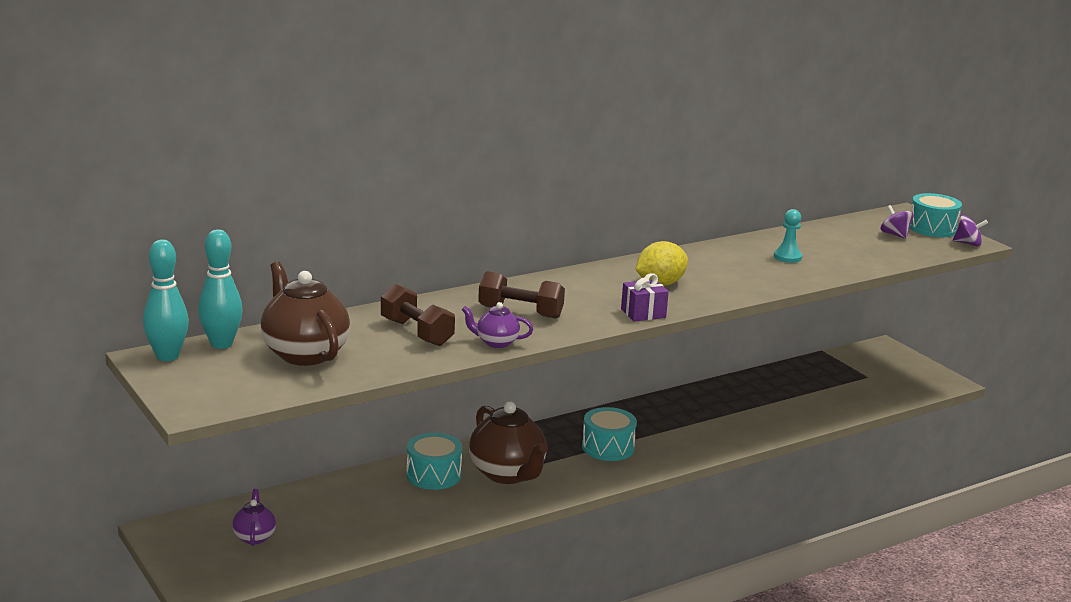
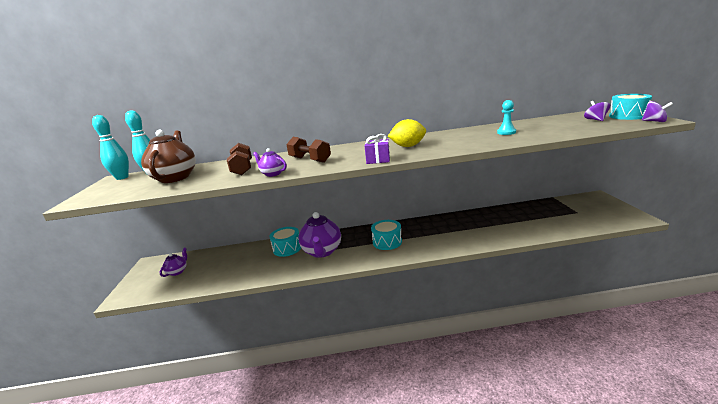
camera: 30 degrees right, 0 degrees up
brown teapot [469,401,548,484] -> purple teapot [298,212,341,258]

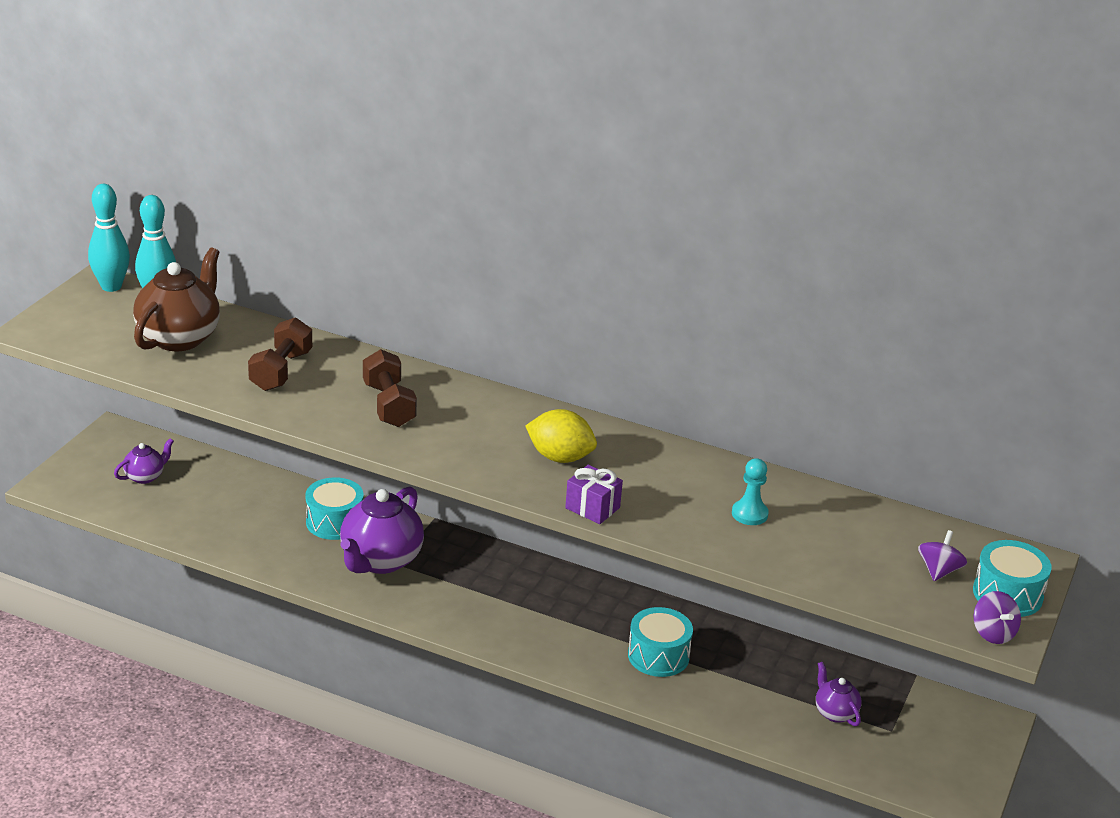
camera: 25 degrees right, 10 degrees up
purple teapot [253,148,287,177] -> purple teapot moved to [816,662,862,727]
purple gift [365,134,390,164] -> purple gift moved to [565,465,623,524]
turquoise drum [371,220,402,250] -> turquoise drum moved to [628,607,693,677]

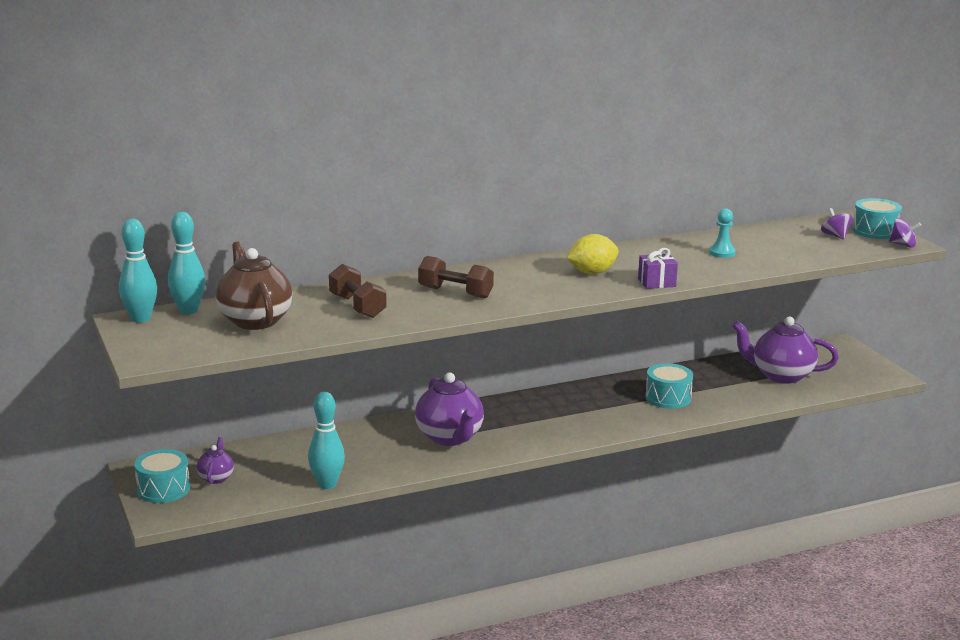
camera: 45 degrees left, 10 degrees down
turquoise drum [305,477,363,540] -> turquoise drum moved to [134,449,190,503]
purple teapot [816,662,862,727] -> purple teapot [732,316,839,384], size x1.98
none -> turquoise bowling pin [308,392,345,489]

